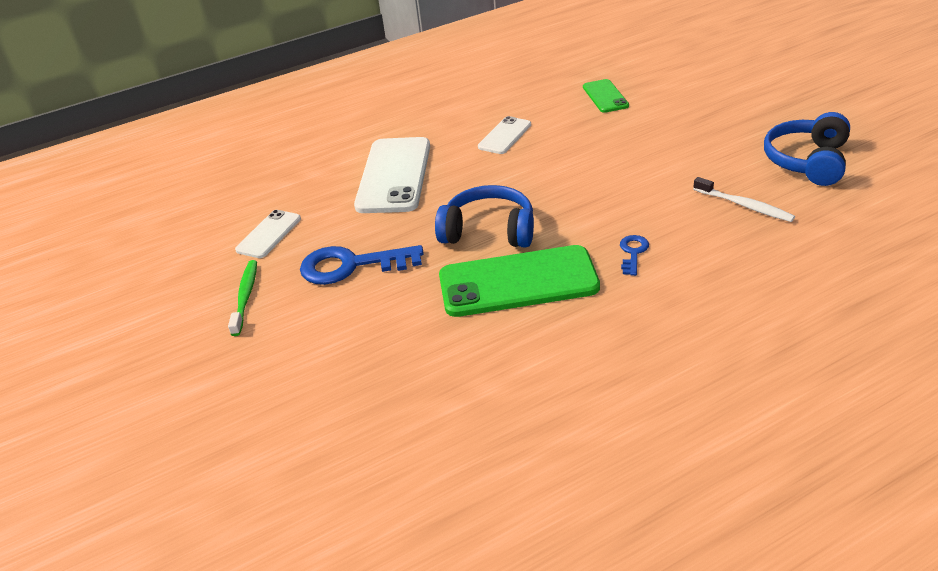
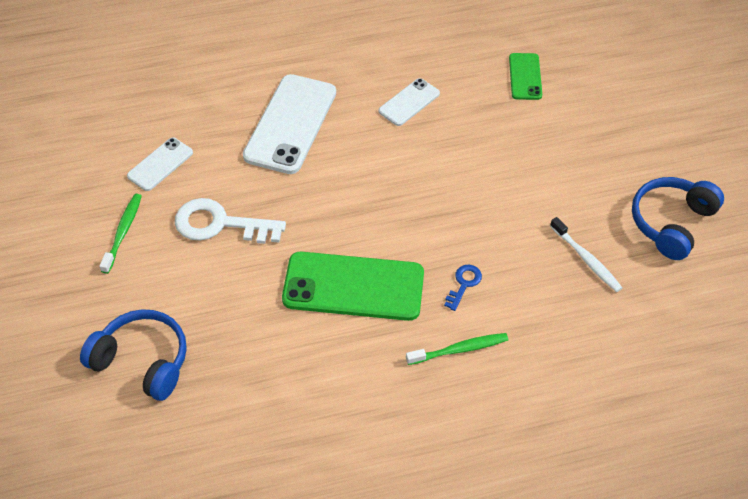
camera: 10 degrees right, 15 degrees up
blue key [300,245,424,285] -> white key [175,198,286,244]
blue headphones [435,185,534,247] -> blue headphones moved to [80,309,187,401]
none -> green toothbrush [406,333,508,365]

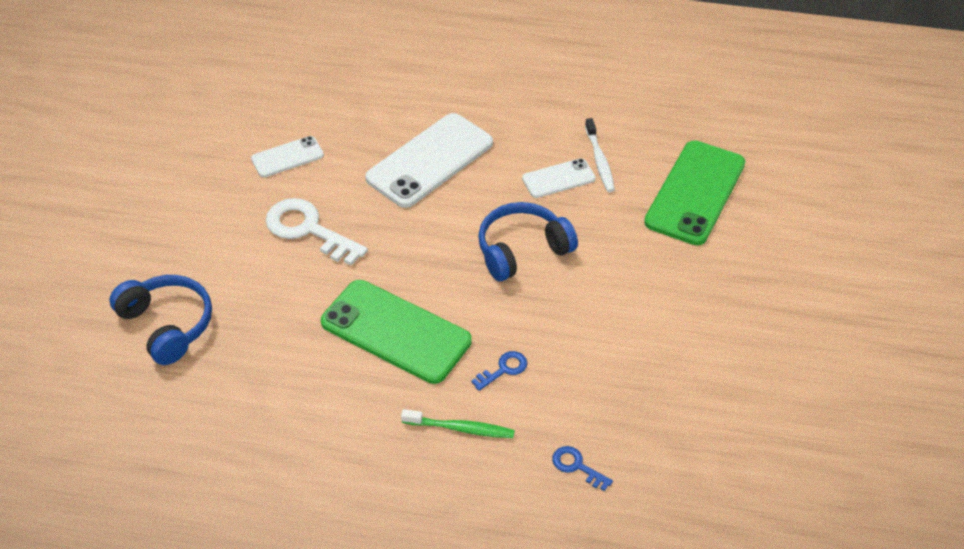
camera: 25 degrees right, 5 degrees down
green toothbrush [99,194,142,274] -> none
green phone [509,53,542,100] -> green phone [644,140,745,245], size x1.90
white toothbrush [550,217,622,292] -> white toothbrush moved to [585,118,615,192]
blue headphones [632,177,724,260] -> blue headphones moved to [478,202,578,281]
none -> blue key [552,446,613,491]

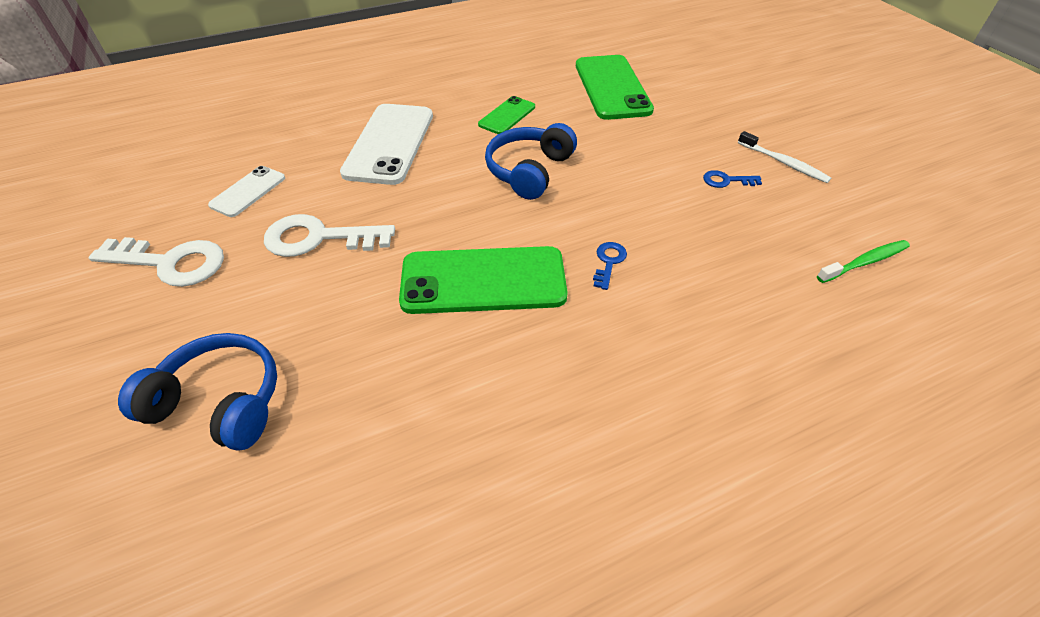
camera: 35 degrees left, 0 degrees up
green toothbrush [401,409,515,438] -> green toothbrush moved to [817,240,910,283]
white phone [522,158,596,198] -> green phone [478,96,535,134]
blue key [552,446,613,491] -> blue key moved to [703,170,762,188]
white toothbrush [585,118,615,192] -> white toothbrush moved to [738,131,831,183]
none -> white key [89,237,224,287]

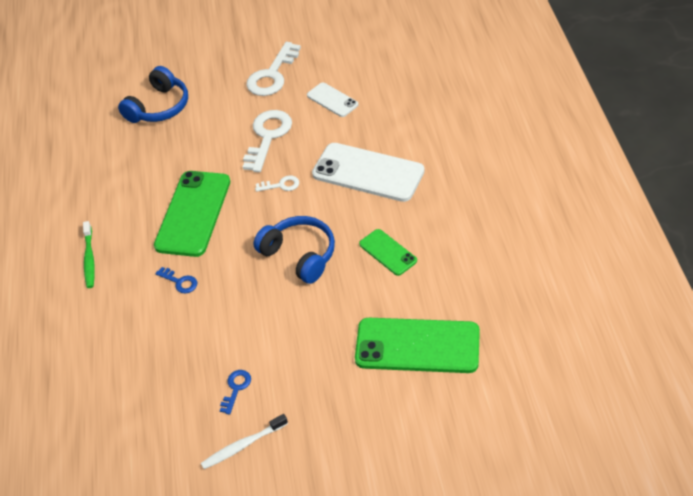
camera: 110 degrees right, 0 degrees up
green toothbrush [817,240,910,283] -> green toothbrush moved to [83,221,95,288]
none -> white key [255,175,299,192]

